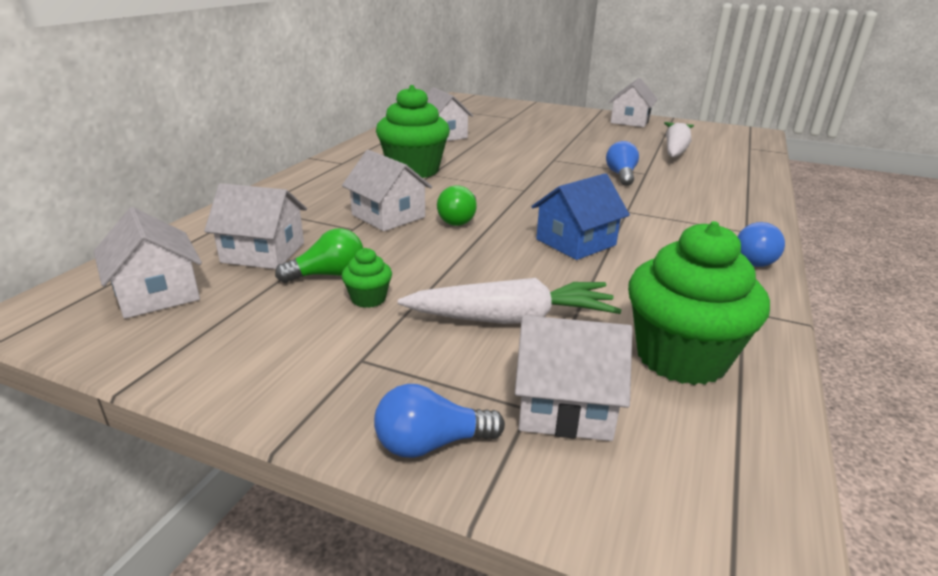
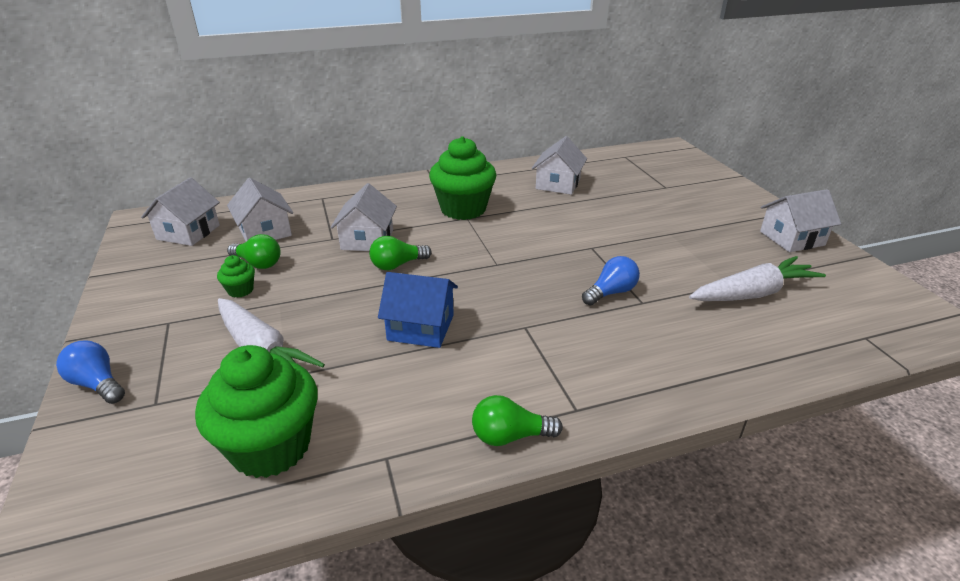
camera: 50 degrees right, 5 degrees up
white house [515,315,633,441] -> none
blue light bulb [737,222,785,267] -> green light bulb [472,395,563,446]

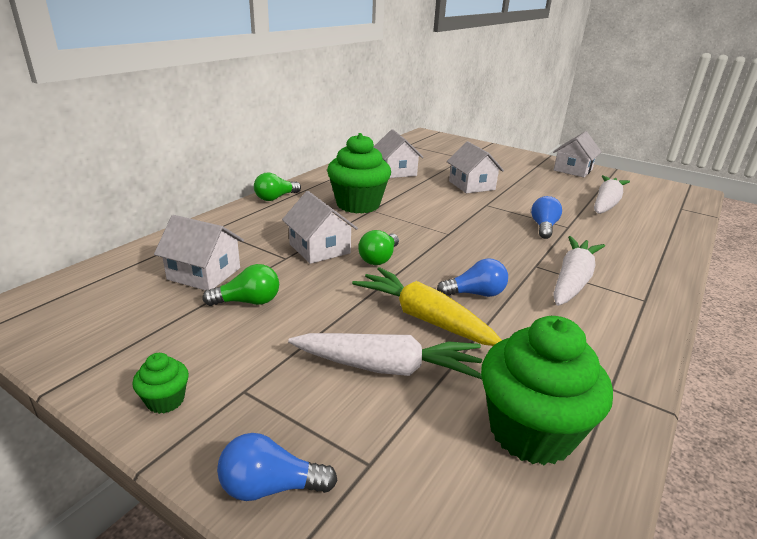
camera: 40 degrees left, 5 degrees down
white house [141,177,220,246] -> white house moved to [447,141,504,193]
green cupcake [217,255,255,298] -> green cupcake moved to [133,353,189,414]
blue house [378,272,458,348] -> blue light bulb [437,258,508,297]
green light bulb [472,395,563,446] -> green light bulb moved to [254,173,301,201]
none -> yellow carrot [352,267,502,346]
none -> white carrot [553,236,605,306]

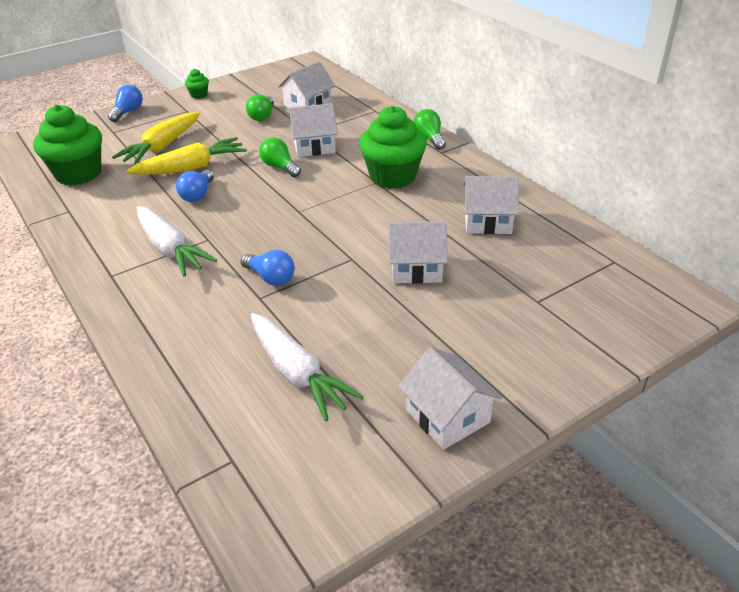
camera: 115 degrees right, 10 degrees up
white carrot [288,333,482,379] -> yellow carrot [112,112,200,165]

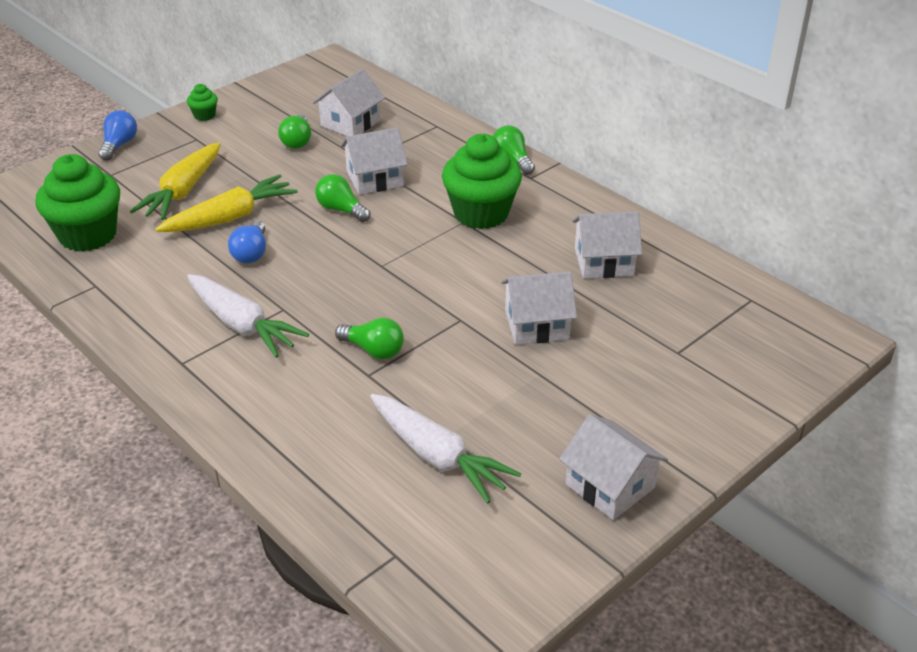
camera: 10 degrees left, 0 degrees up
blue light bulb [241,250,295,286] -> green light bulb [335,318,404,359]

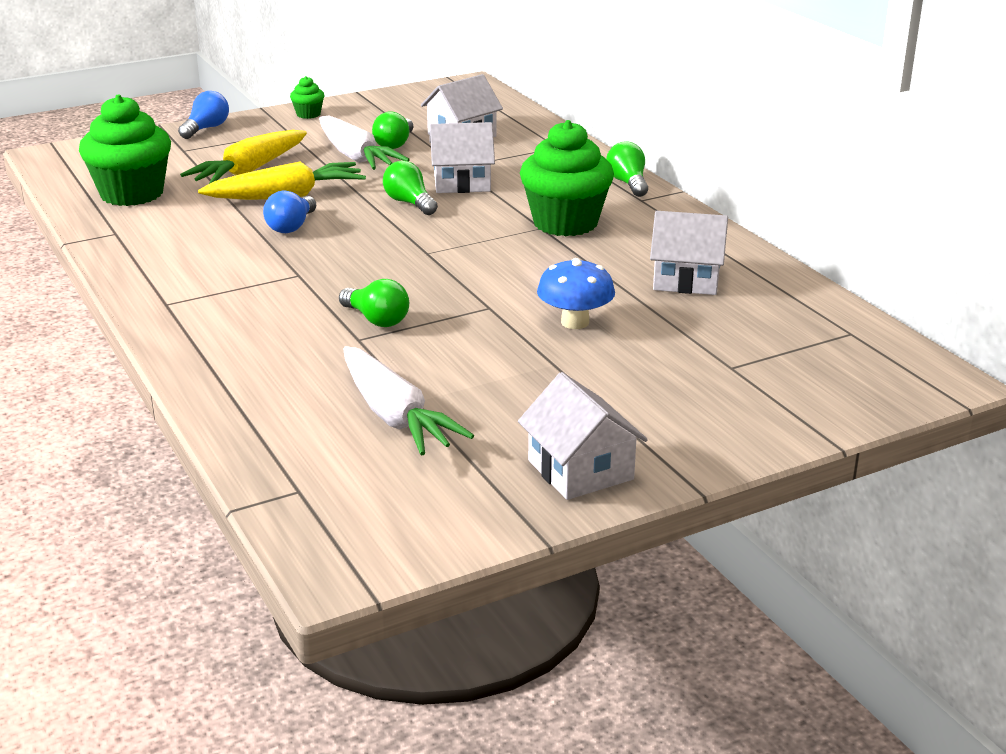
camera: 15 degrees right, 10 degrees down
white carrot [187,274,309,358] -> white carrot moved to [319,116,410,170]
white house [501,271,577,345] -> blue mushroom [537,258,615,329]

